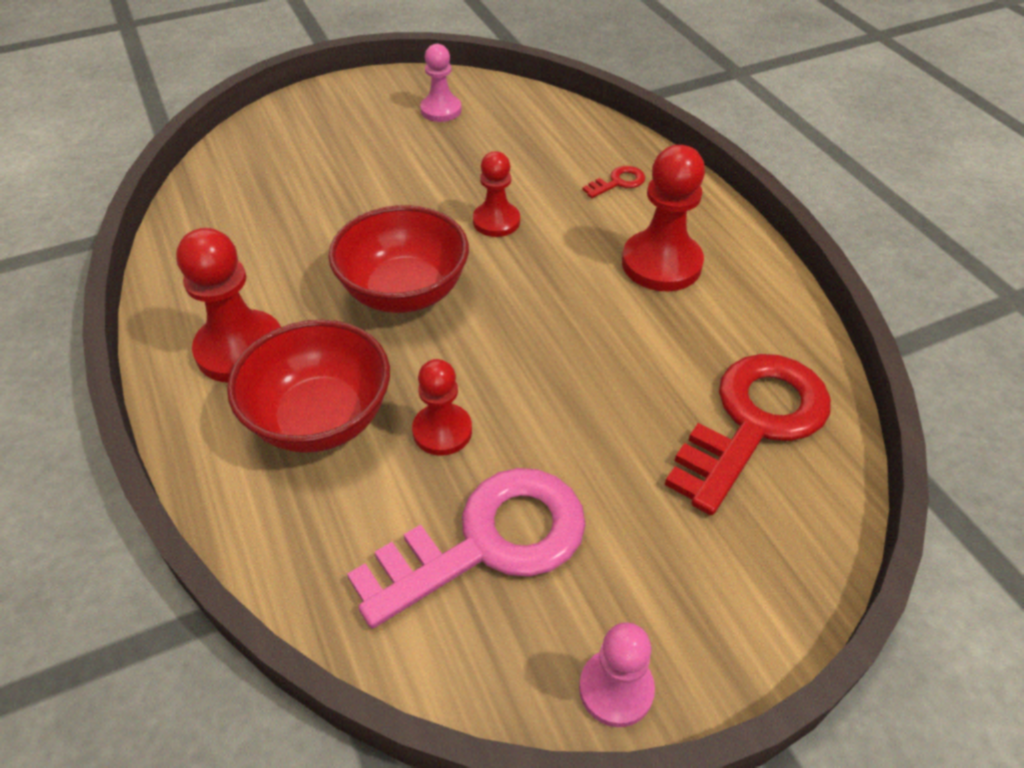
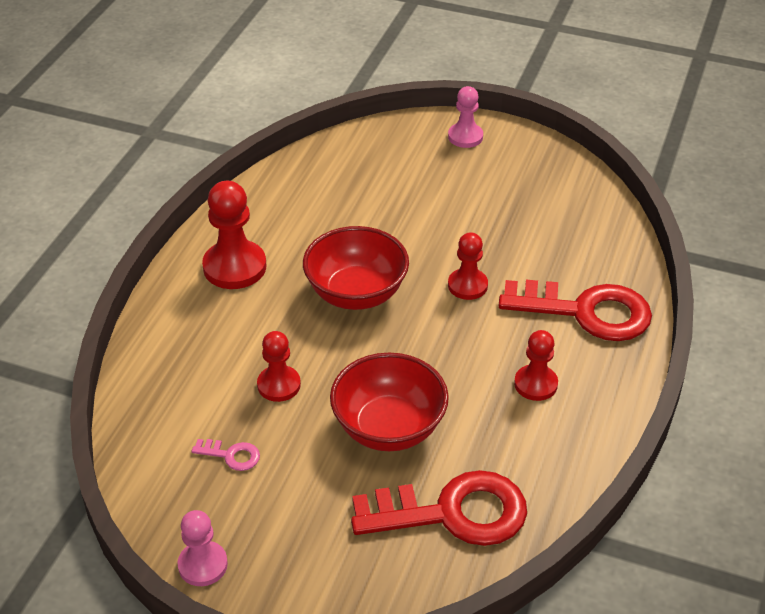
camera: 45 degrees right, 5 degrees down
red bowl [227,320,390,453] -> red bowl moved to [330,353,449,451]
pink key [347,468,586,629] -> pink key [192,439,260,471], size x0.41
pink pawn [420,44,462,122] -> pink pawn moved to [448,86,483,148]
red key [582,166,645,198] -> red key [499,280,652,341], size x2.44
red pawn [622,145,705,291] -> red pawn [514,330,558,401], size x0.62

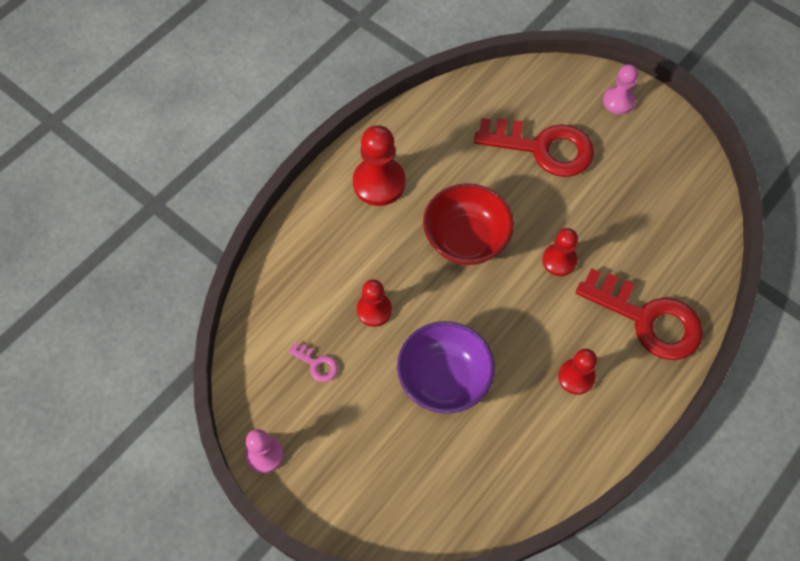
camera: 20 degrees right, 20 degrees up
red bowl [330,353,449,451] -> purple bowl [397,321,495,414]
red key [351,470,527,546] -> red key moved to [474,118,594,177]

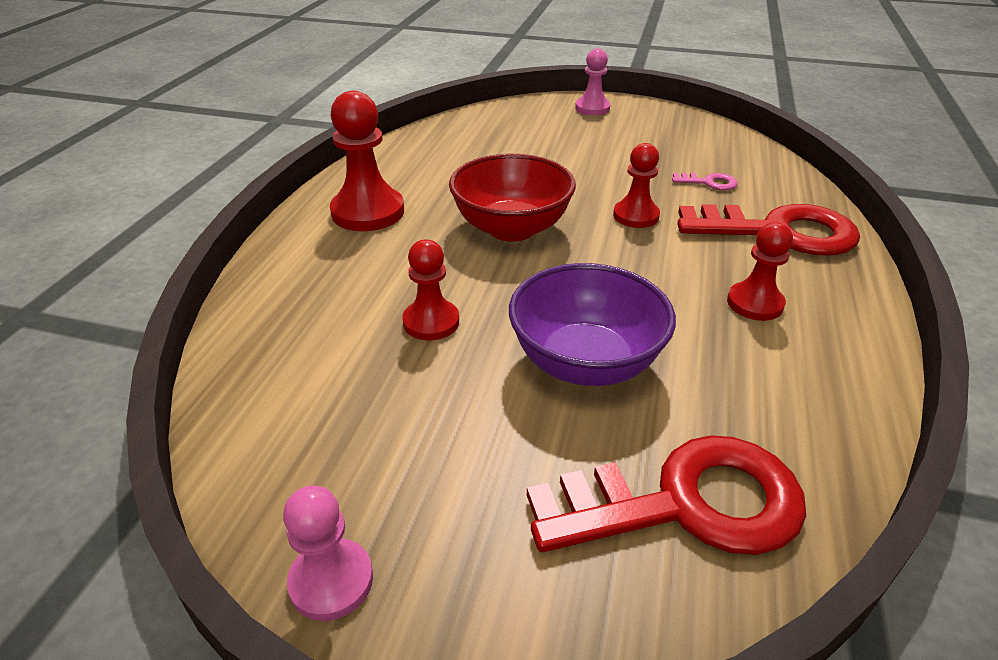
camera: 25 degrees left, 25 degrees down
pink key [288,342,338,382] -> pink key moved to [672,173,738,190]
red key [474,118,594,177] -> red key moved to [527,435,806,555]

